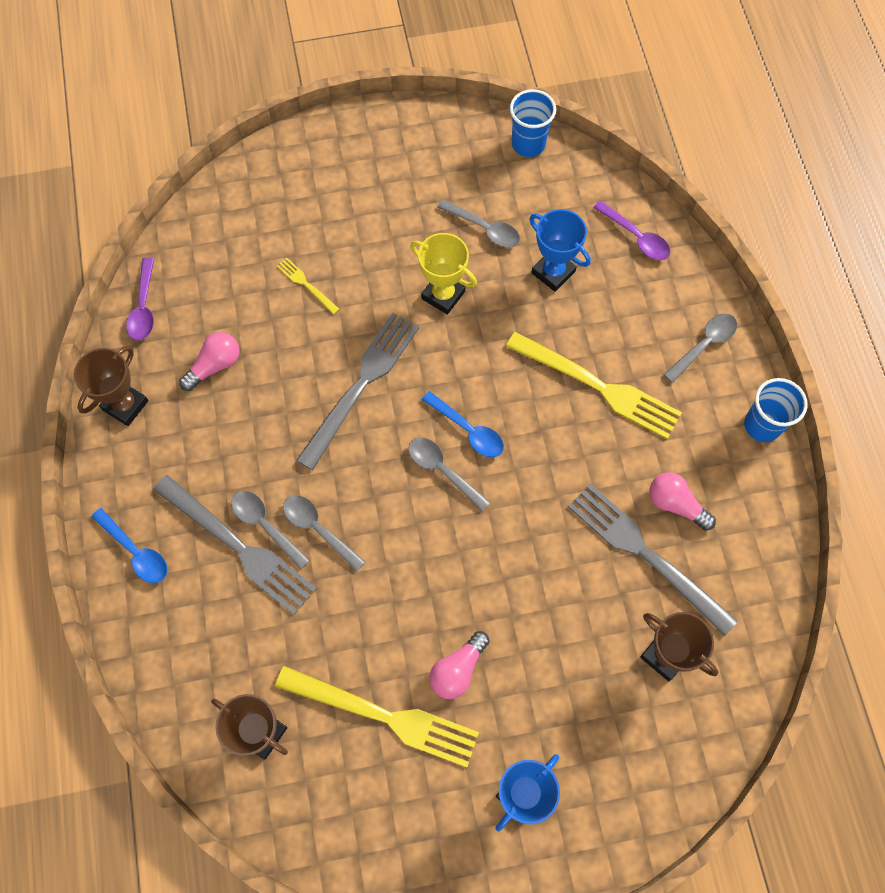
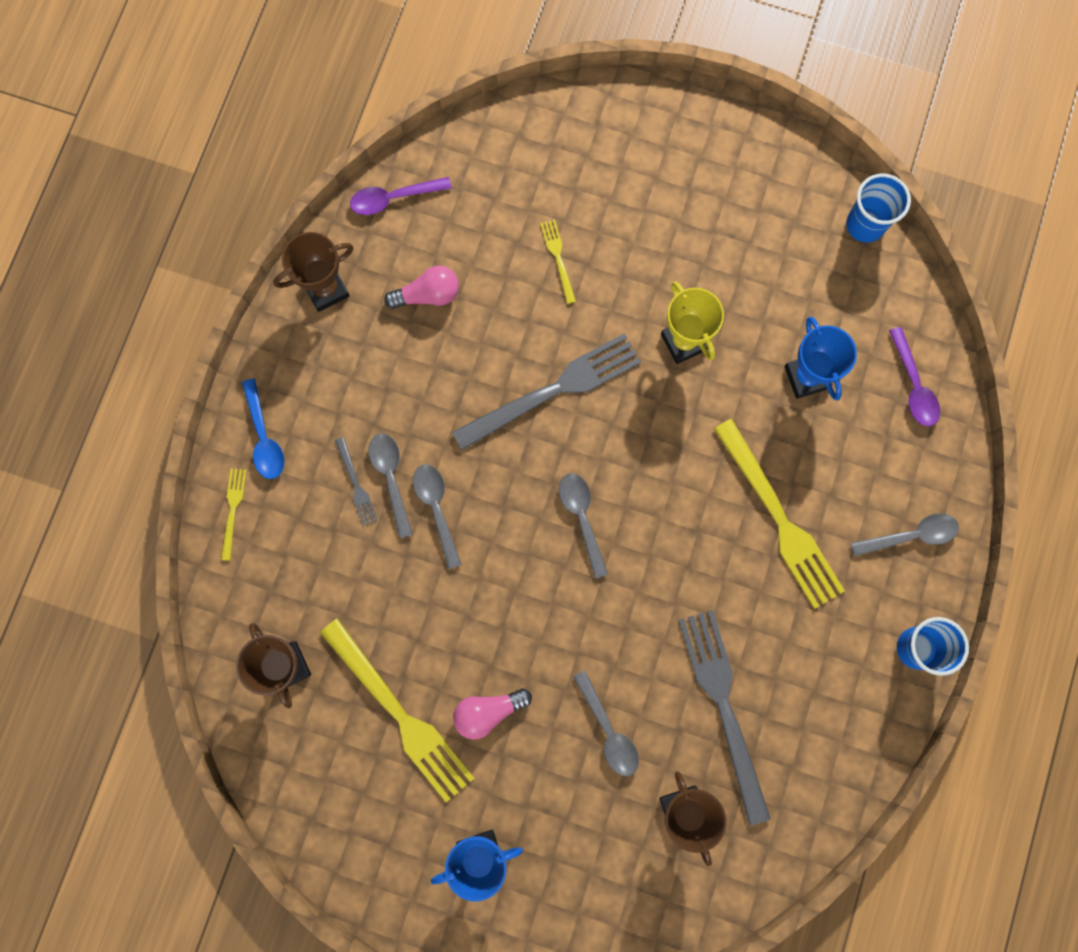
camera: 30 degrees right, 10 degrees up
purple spoon [126,257,154,340] -> purple spoon turned 45 degrees clockwise [350,177,452,215]
grey fork [153,475,317,615] -> grey fork [335,437,378,526], size x0.45
blue spoon [422,391,504,457] -> none
grey spoon [437,199,520,248] -> grey spoon moved to [573,671,639,776]
pink light bulb [650,472,716,531] -> none
none -> yellow fork [221,468,247,561]

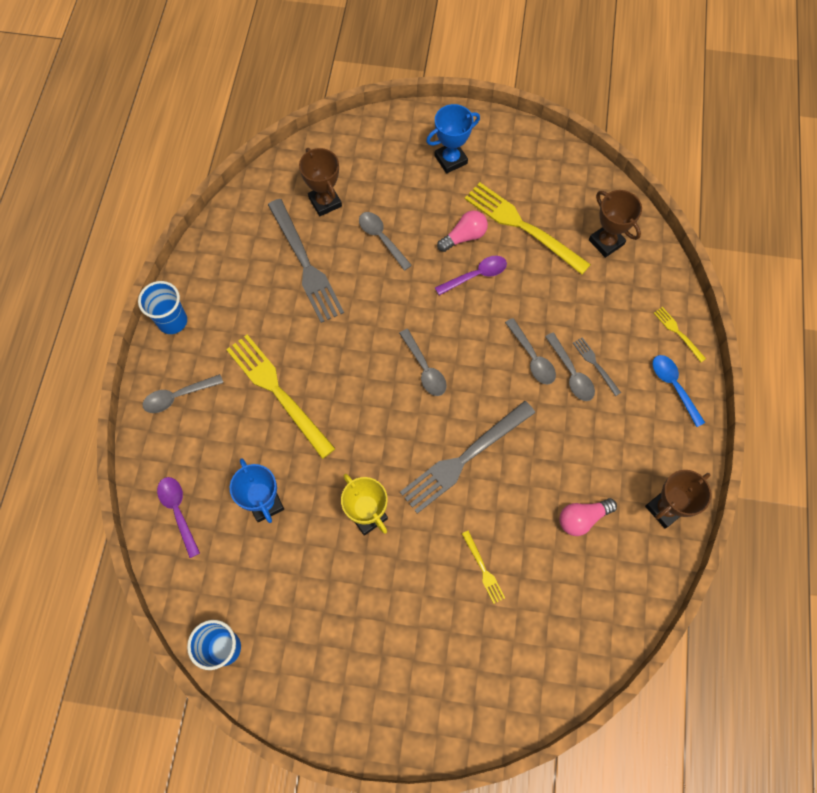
camera: 170 degrees right, 10 degrees down
yellow fork [221,468,247,561] -> yellow fork turned 150 degrees clockwise [654,307,706,362]
purple spoon [350,177,452,215] -> purple spoon moved to [435,256,507,295]

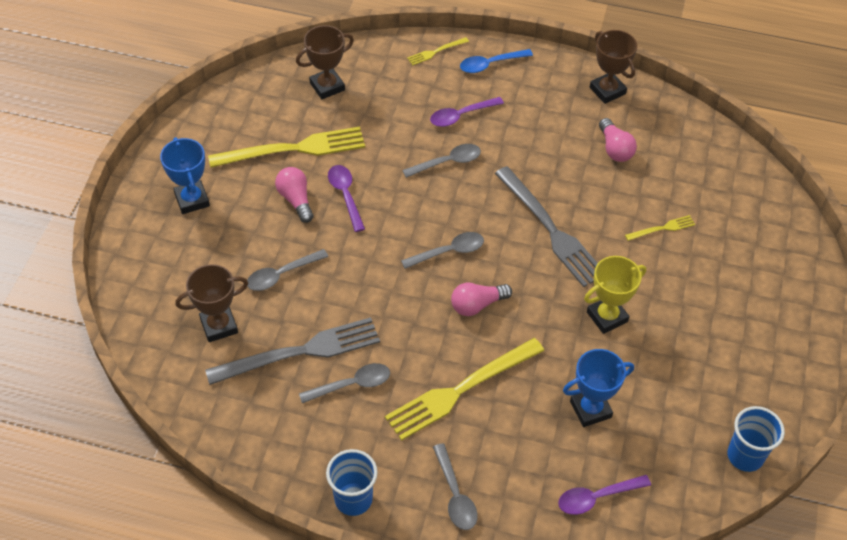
camera: 85 degrees left, 15 degrees down
yellow fork [465,182,591,275] -> yellow fork turned 150 degrees counterclockwise [208,126,365,168]
grey spoon [545,333,595,401] -> grey spoon moved to [299,363,390,403]
grey fork [573,337,621,396] -> purple spoon [430,97,504,127]
none -> pink light bulb [451,282,512,316]

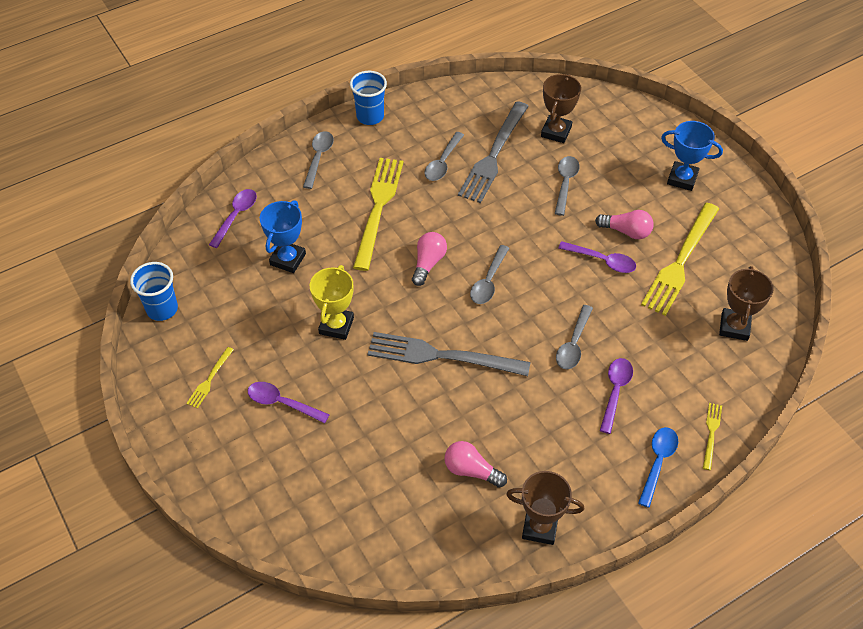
camera: 135 degrees right, 0 degrees up
grey spoon [433,443,478,530] -> grey spoon turned 75 degrees clockwise [303,131,334,189]
yellow fork [625,215,695,241] -> yellow fork moved to [186,347,234,409]
none -> purple spoon [247,382,330,424]

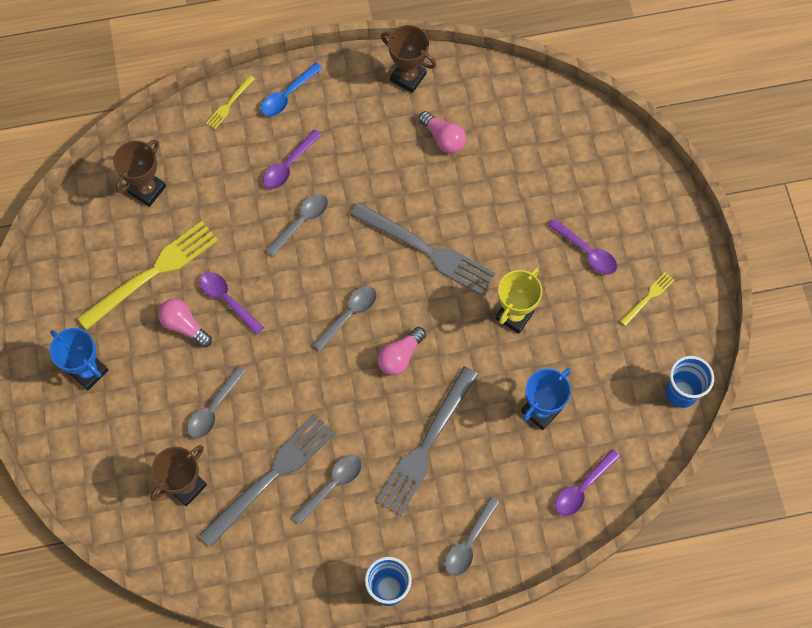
camera: 160 degrees left, 15 degrees up
yellow fork [353,158,404,271] -> grey fork [376,366,478,516]

